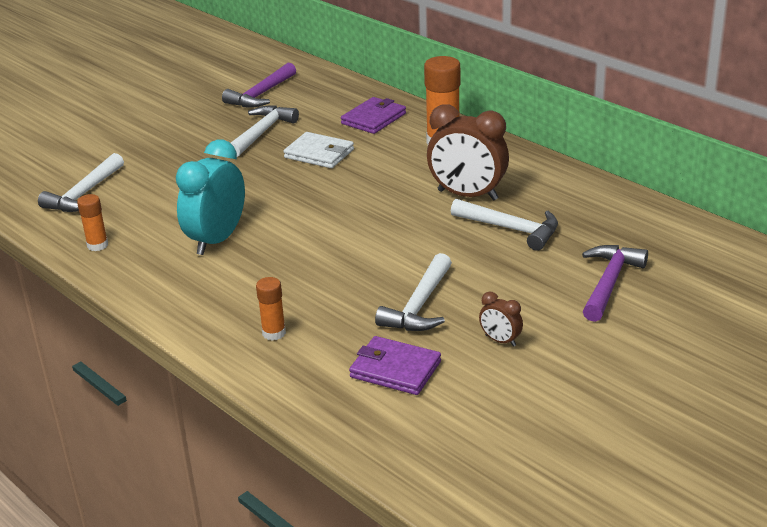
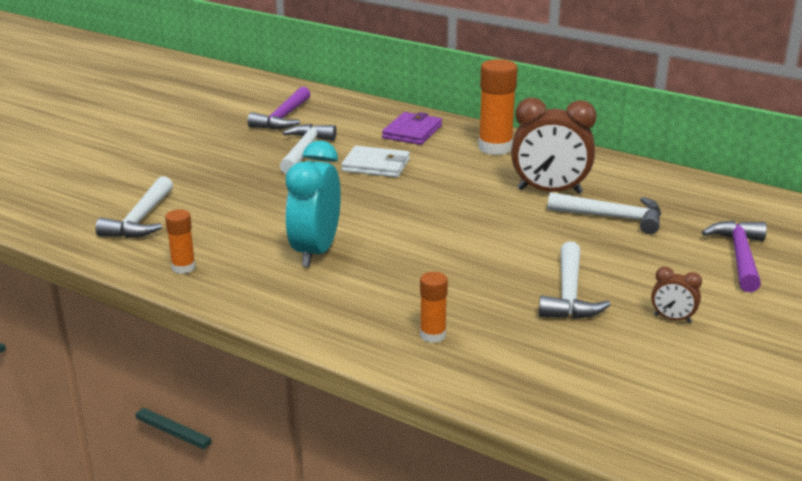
camera: 15 degrees left, 5 degrees down
purple wallet [349,336,441,395] -> none

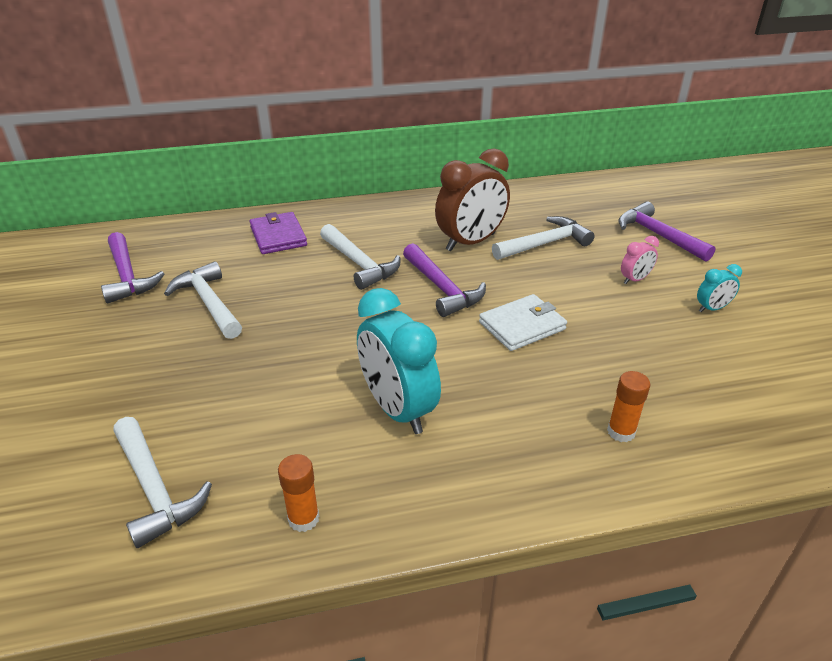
camera: 45 degrees left, 10 degrees up
white wallet [341,146,410,177] -> white wallet moved to [479,294,567,351]
orange glue stick [478,59,517,155] -> none
white hammer [539,241,611,319] -> white hammer moved to [320,224,400,290]
brown clock [651,267,702,323] -> turquoise clock [697,264,742,312]
none -> purple hammer [403,243,486,317]
none -> pink clock [621,236,659,284]

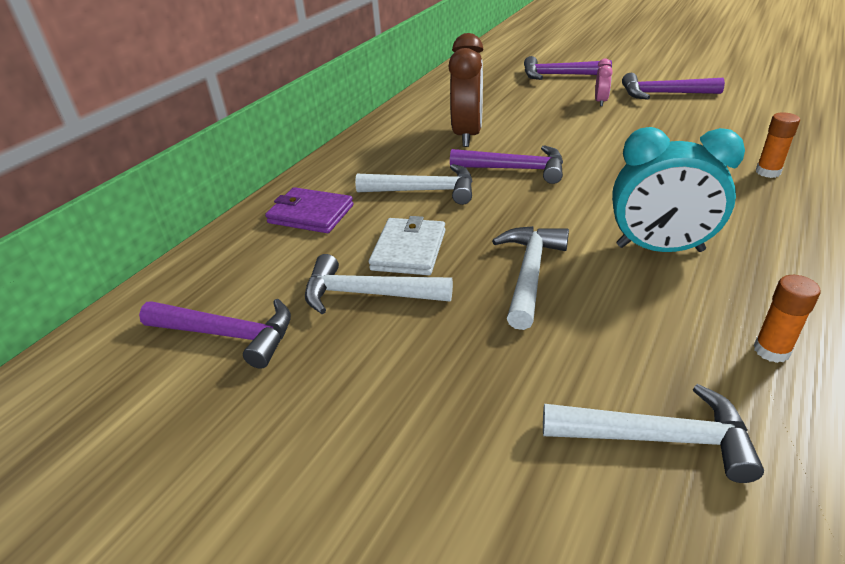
camera: 45 degrees left, 0 degrees up
white wallet [479,294,567,351] -> white wallet moved to [369,216,445,275]
white hammer [492,216,595,260] -> white hammer moved to [492,226,569,330]
turquoise clock [697,264,742,312] -> purple hammer [622,73,725,100]

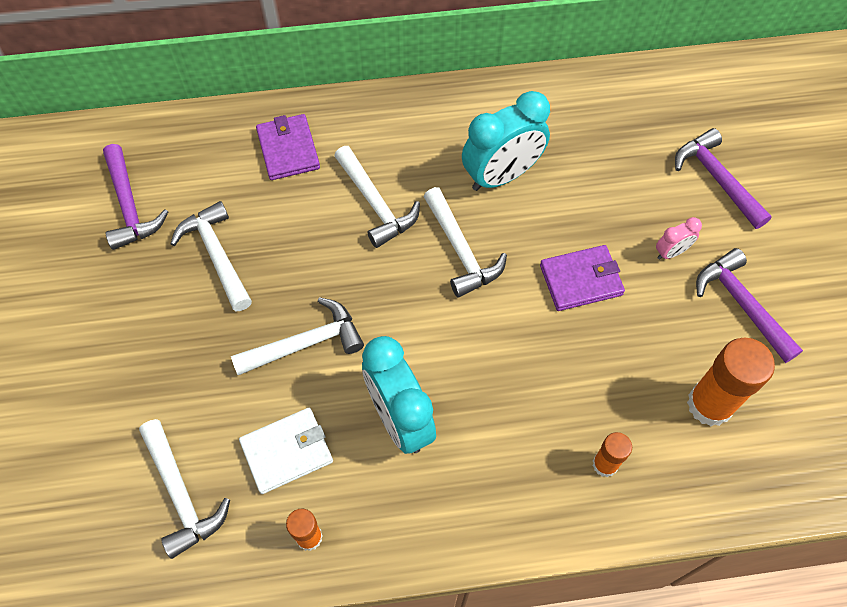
camera: 50 degrees right, 25 degrees up
white wallet [369,216,445,275] -> white wallet moved to [239,408,333,494]
brown clock [448,33,484,147] -> turquoise clock [462,91,550,191]
purple hammer [450,145,563,184] -> white hammer [424,187,507,298]
none -> purple wallet [540,245,625,311]
none -> orange glue stick [687,338,775,426]

